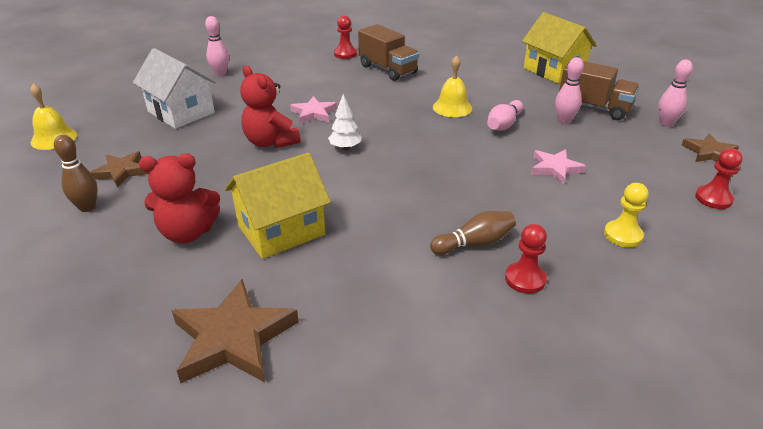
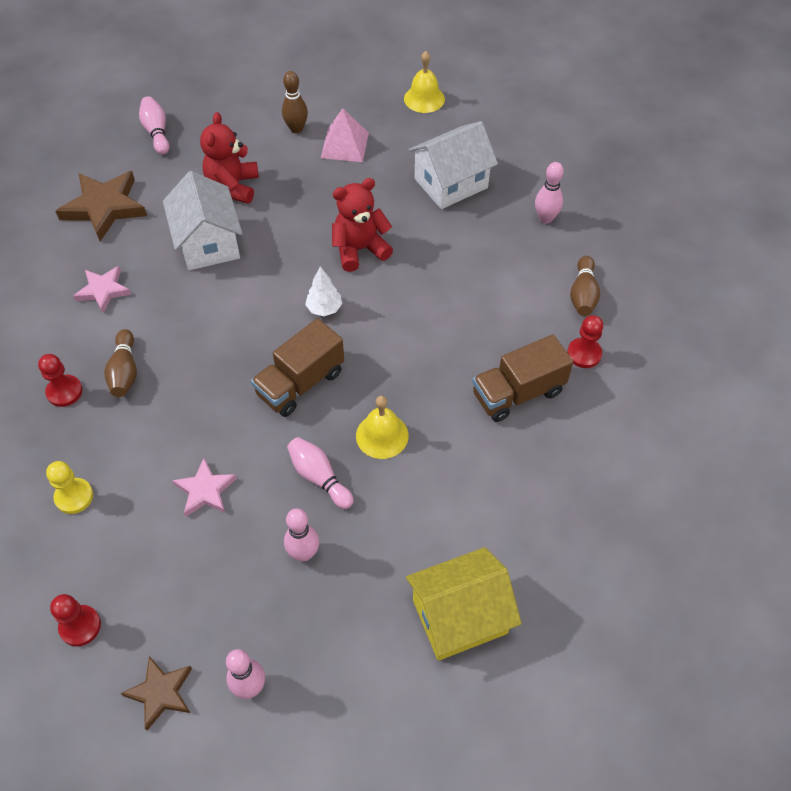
camera: 105 degrees right, 20 degrees up
brown star [90,151,148,188] -> pink pyramid [321,108,369,162]
yellow house [225,152,331,259] -> white house [163,171,243,270]
pink star [290,96,337,124] -> pink star moved to [73,266,131,313]
brown truck [559,61,640,120] -> brown truck moved to [251,318,344,417]
none -> pink bowling pin [139,96,169,155]
none -> brown bowling pin [570,256,600,316]

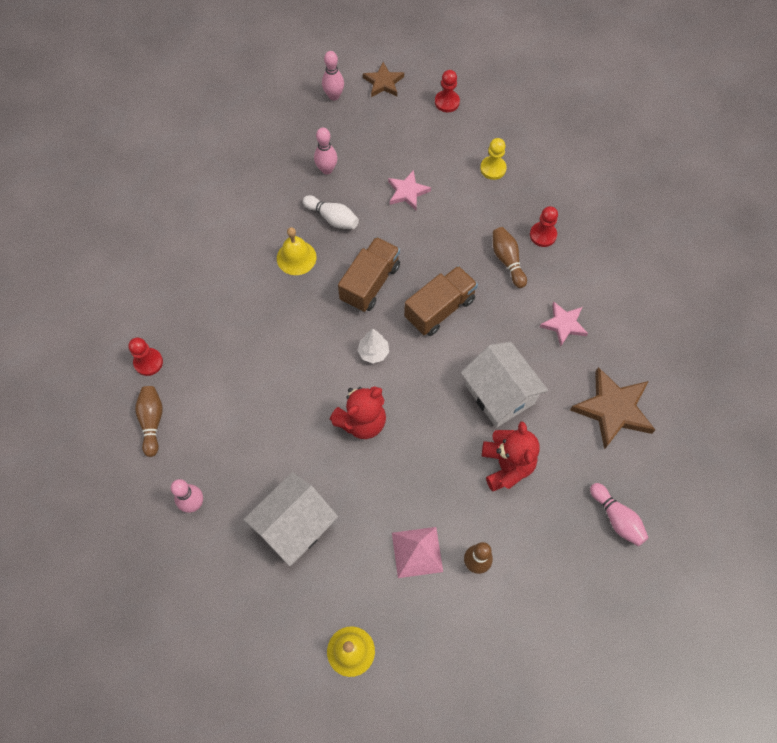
camera: 165 degrees right, 10 degrees up
pink bowling pin [287,437,354,509] -> white bowling pin [303,195,359,229]
yellow house [406,547,522,661] -> none
brown truck [472,335,573,422] -> brown truck moved to [404,266,478,336]

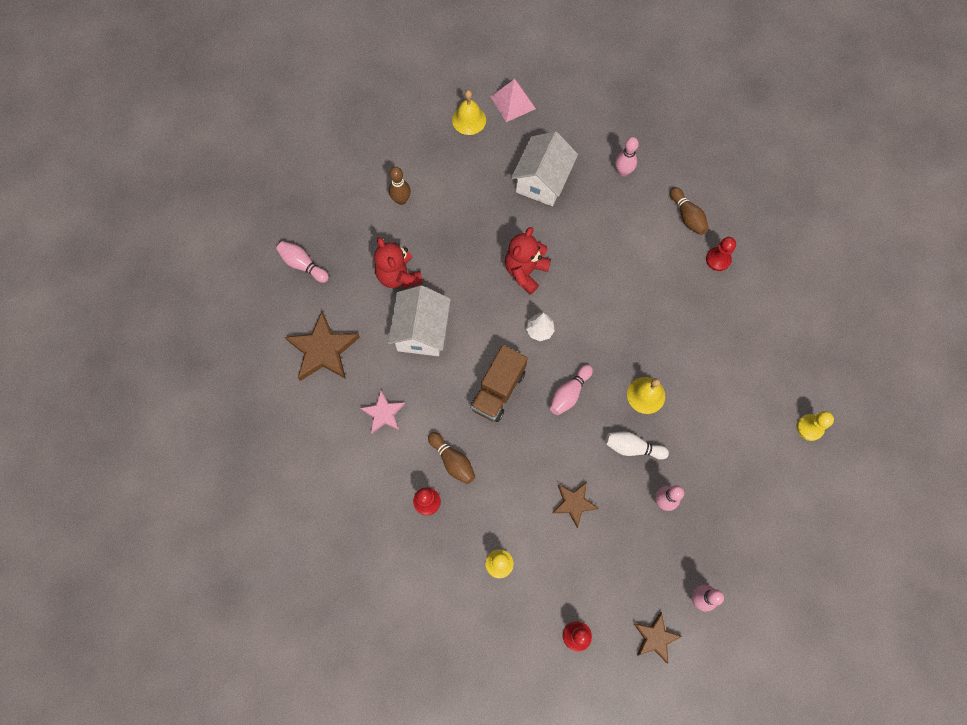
camera: 160 degrees right, 5 degrees up
brown truck [338,237,400,312] -> pink bowling pin [550,365,593,415]
pink star [388,170,431,210] -> brown star [553,482,599,528]
pink pyramid [392,527,443,578] -> pink pyramid moved to [491,79,536,122]
white house [461,342,548,428] -> white house turned 60 degrees clockwise [388,285,451,356]
none -> yellow pawn [797,411,834,441]

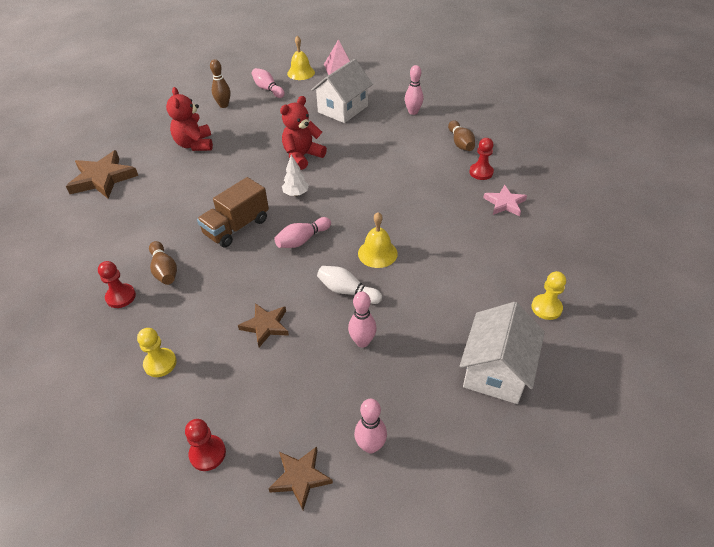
camera: 15 degrees right, 25 degrees down
pink bowling pin [276,241,329,283] -> pink bowling pin moved to [252,68,285,98]
pink star [360,390,405,434] -> pink star moved to [483,185,527,216]
white house [388,285,451,356] -> white house moved to [459,302,545,404]

